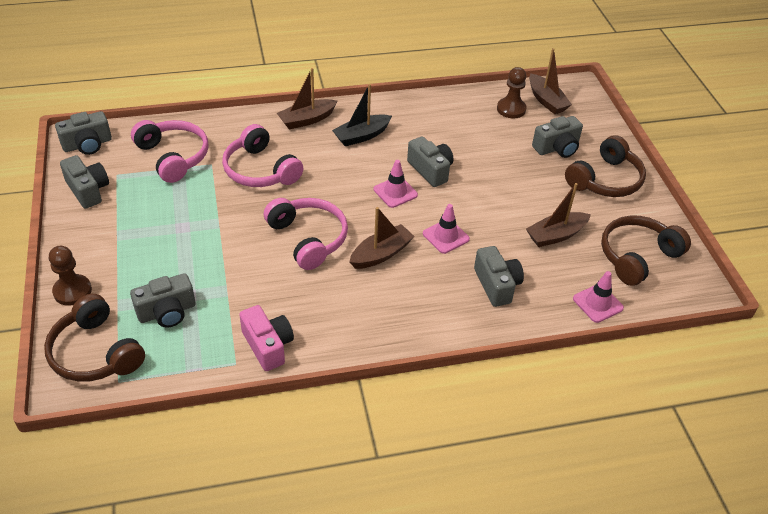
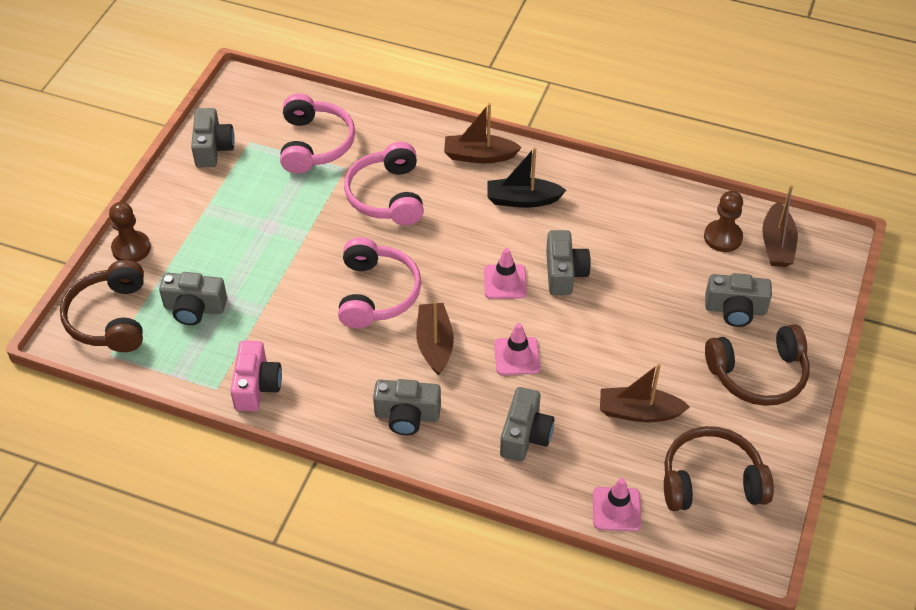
camera: 35 degrees right, 5 degrees up
grey camera [55,111,112,155] -> grey camera moved to [373,379,441,435]
brown boat [350,207,414,269] -> brown boat turned 90 degrees counterclockwise [416,301,454,376]

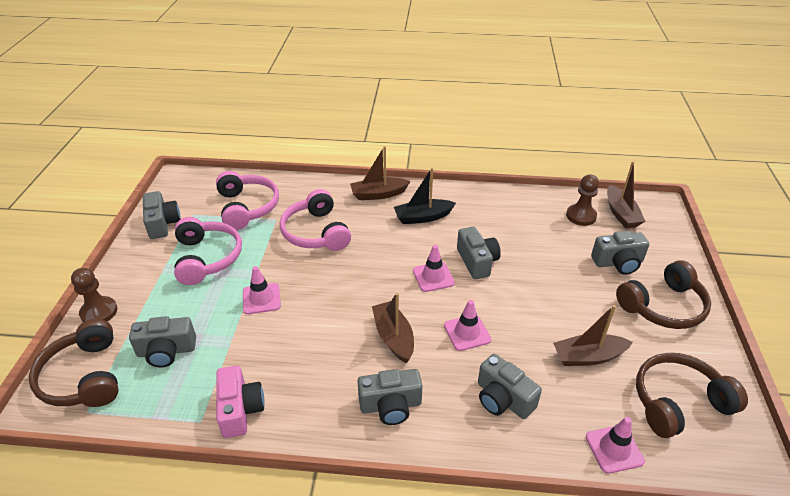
camera: 15 degrees left, 10 degrees down
pink headphones [338,237,421,328] -> pink headphones moved to [174,217,242,285]
grey camera [500,387,554,461] -> grey camera turned 135 degrees clockwise [478,354,542,419]
none -> pink traffic cone [243,266,281,314]

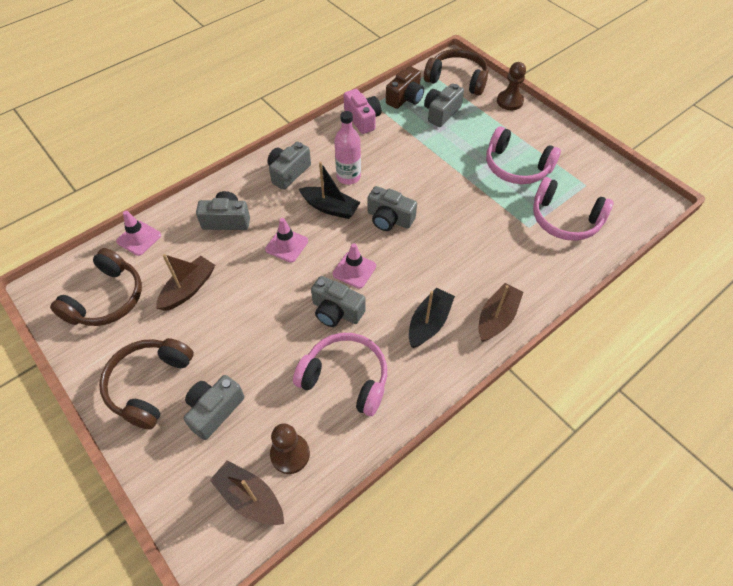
camera: 135 degrees right, 15 degrees up
grey camera [143,191,181,239] -> grey camera moved to [368,186,417,231]
pink camera [216,365,264,438] -> pink camera turned 150 degrees counterclockwise [344,89,381,134]
pink traffic cone [243,266,281,314] -> none
pink headphones [280,189,351,251] -> pink headphones moved to [293,333,387,416]
brown boat [372,293,414,363] -> black boat [299,162,361,219]
none -> pink bottle [334,111,361,185]
none -> brown camera [386,66,424,109]

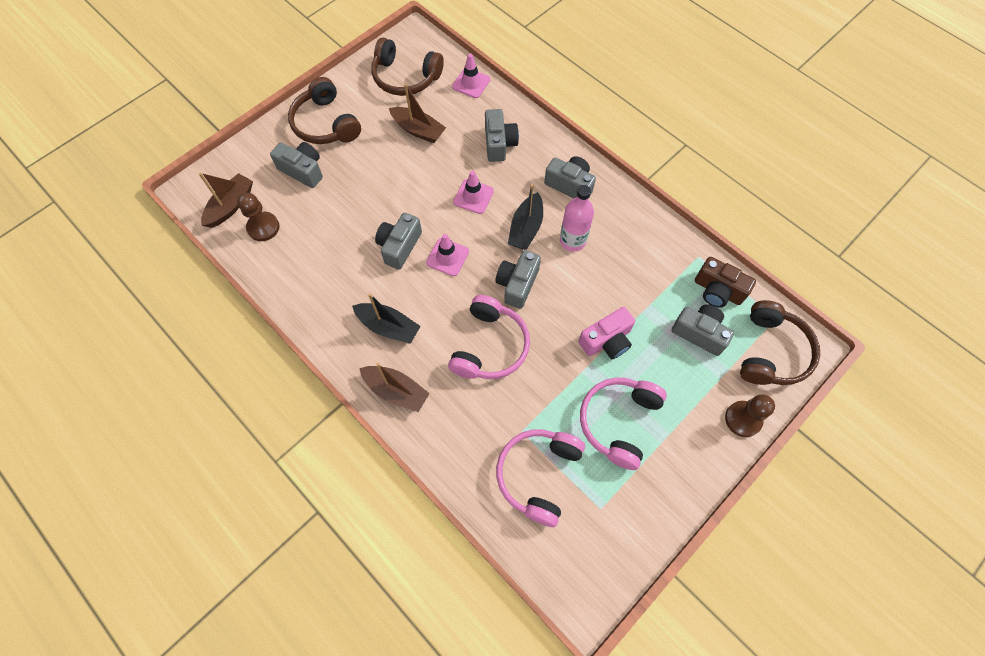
camera: 85 degrees right, 10 degrees up
brown headphones [99,338,194,429] -> brown headphones turned 135 degrees counterclockwise [288,77,361,144]
pink headphones [293,333,387,416] -> pink headphones moved to [448,295,530,379]
pink camera [344,89,381,134] -> pink camera moved to [578,307,635,359]

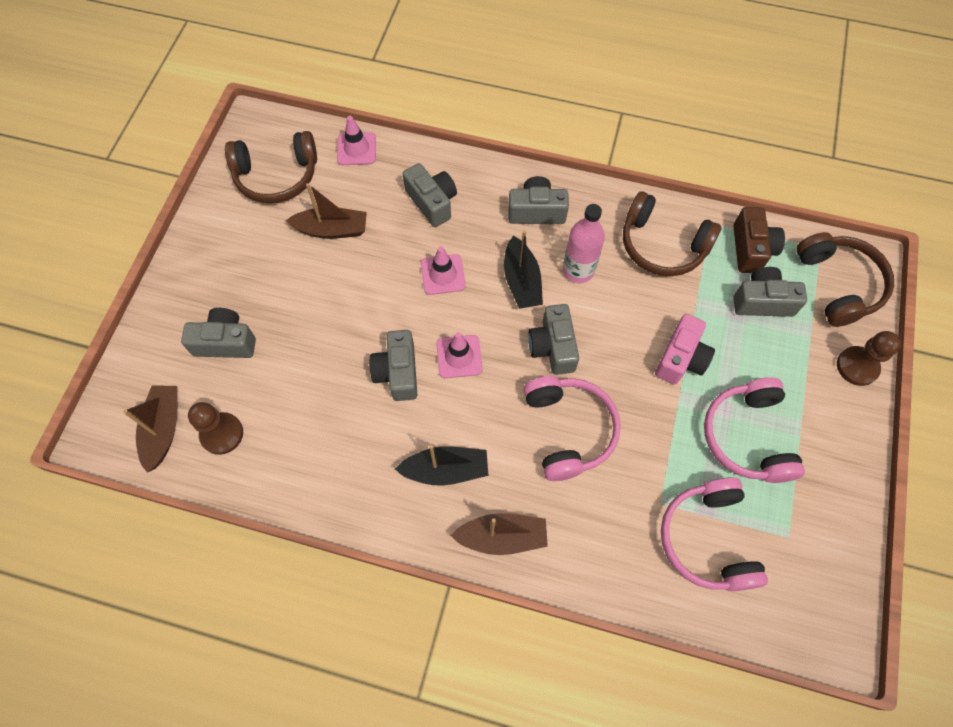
camera: 30 degrees left, 0 degrees up
brown headphones [288,77,361,144] -> brown headphones moved to [623,191,722,276]
brown camera [695,257,756,308] -> brown camera turned 90 degrees counterclockwise [733,207,785,273]

